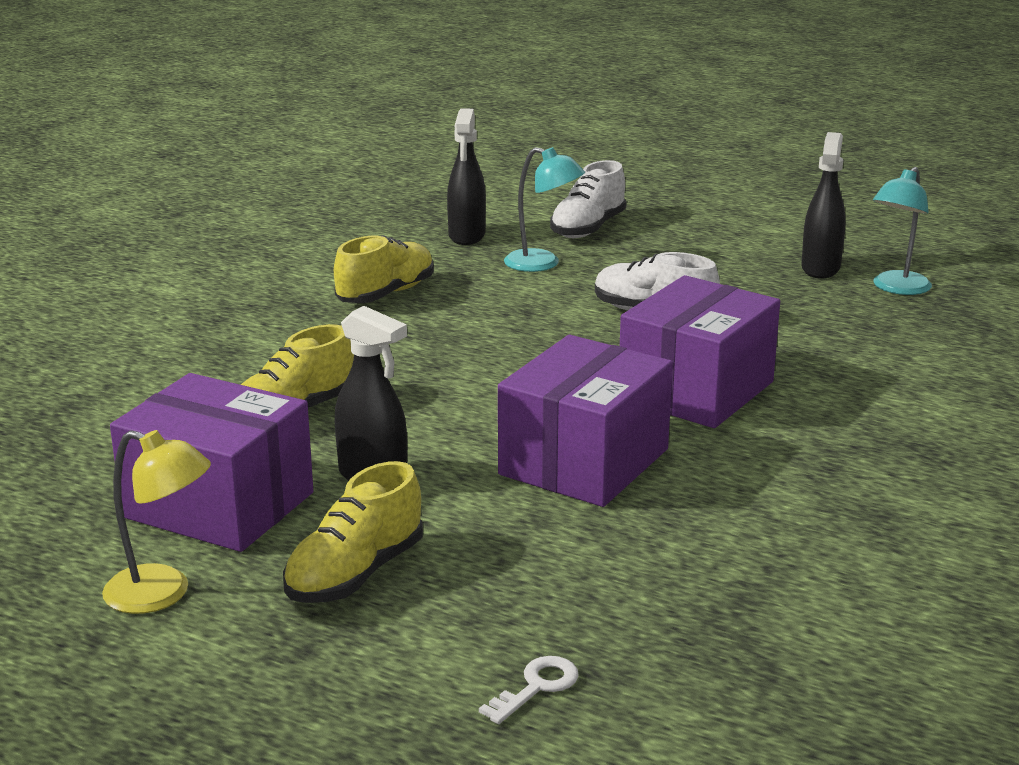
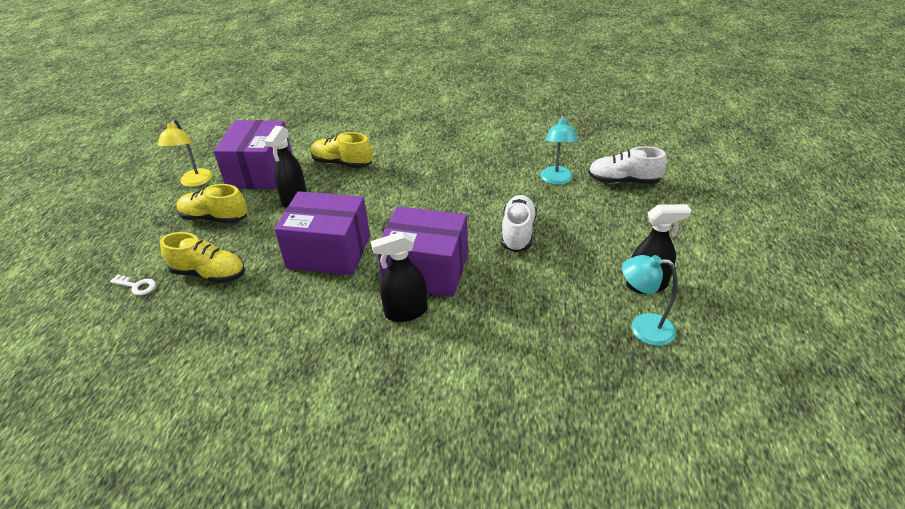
camera: 70 degrees right, 15 degrees up
yellow shoe [334,235,434,303] -> yellow shoe moved to [160,232,245,283]
black spray bottle [447,108,486,245] -> black spray bottle moved to [371,232,428,322]

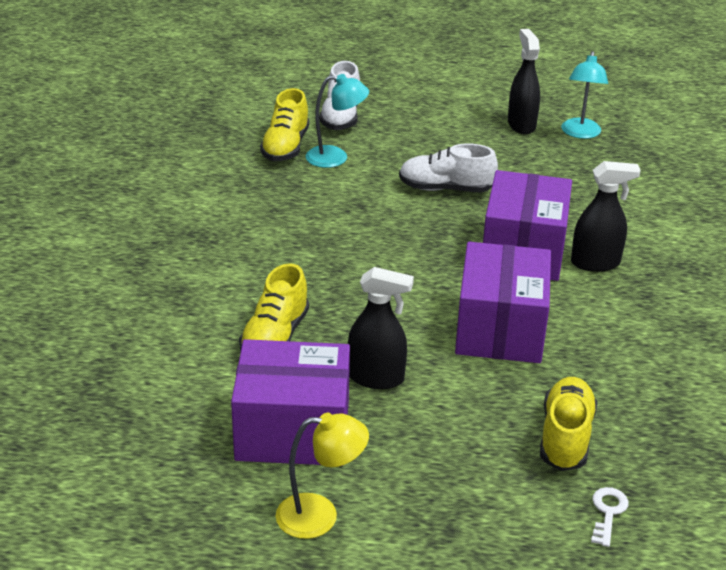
camera: 95 degrees left, 5 degrees down
yellow shoe [176,184,248,224] -> yellow shoe moved to [260,88,309,161]
black spray bottle [371,232,428,322] -> black spray bottle turned 75 degrees counterclockwise [571,161,641,272]

